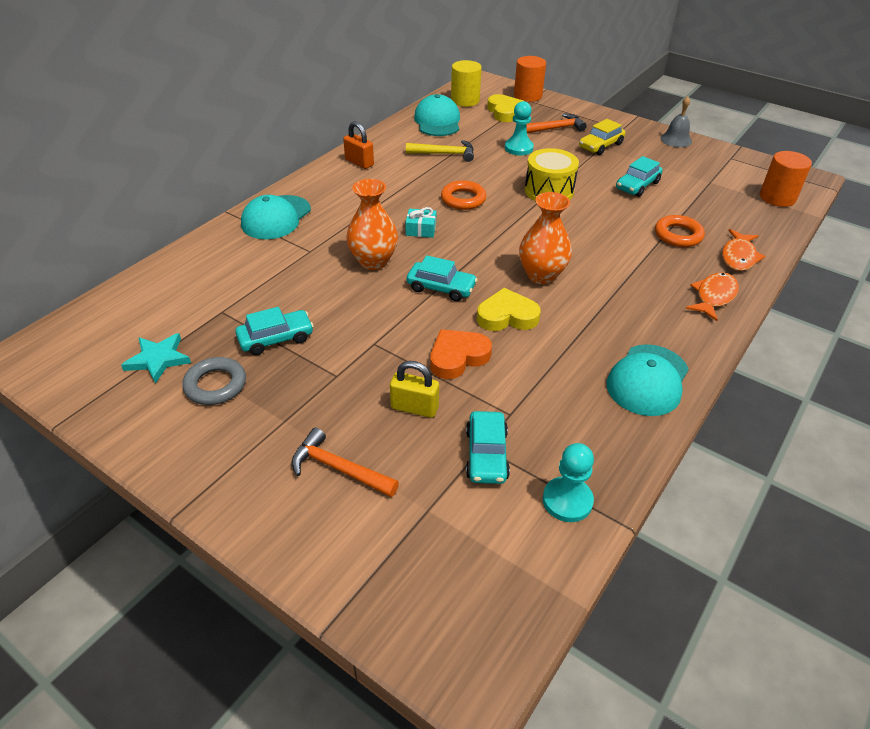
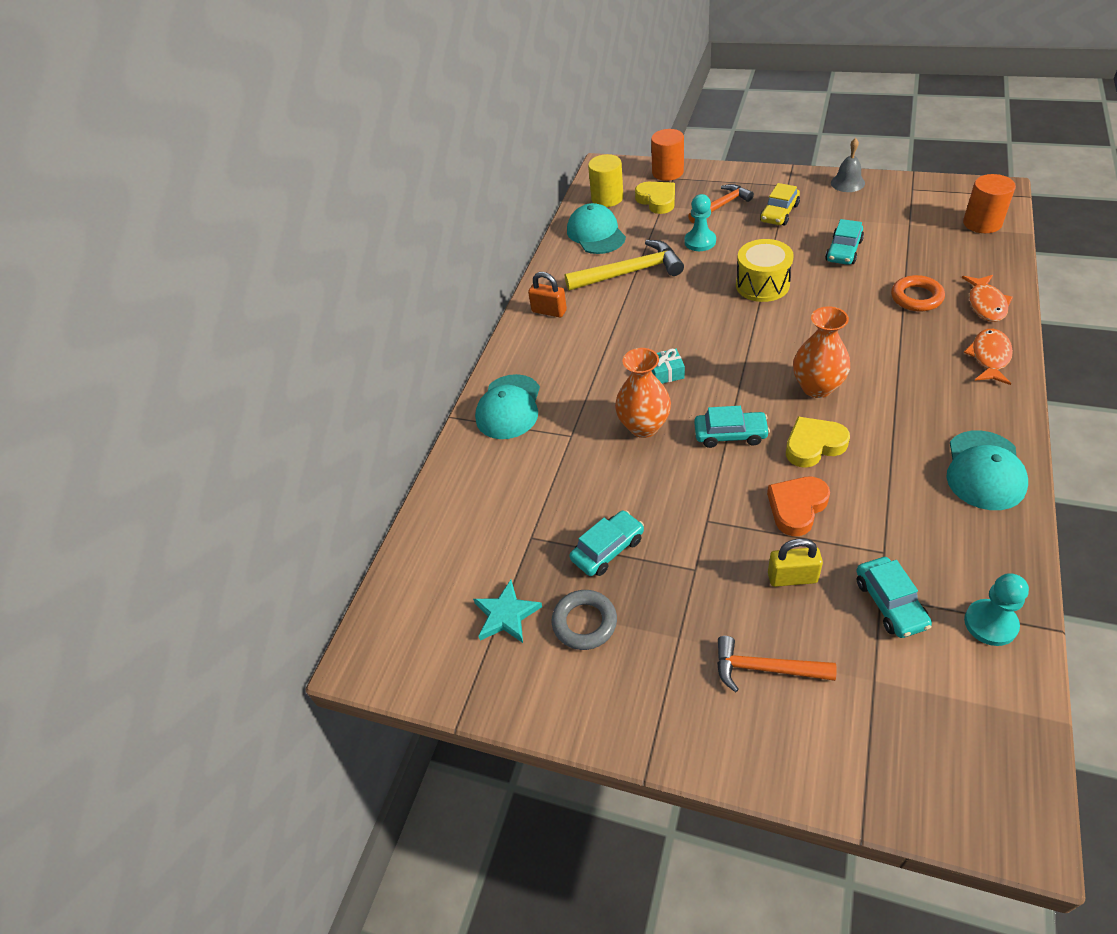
camera: 10 degrees left, 5 degrees up
yellow hammer [406,140,474,162] -> yellow hammer [565,240,684,291], size x1.53
orange ring [441,180,486,210] -> none

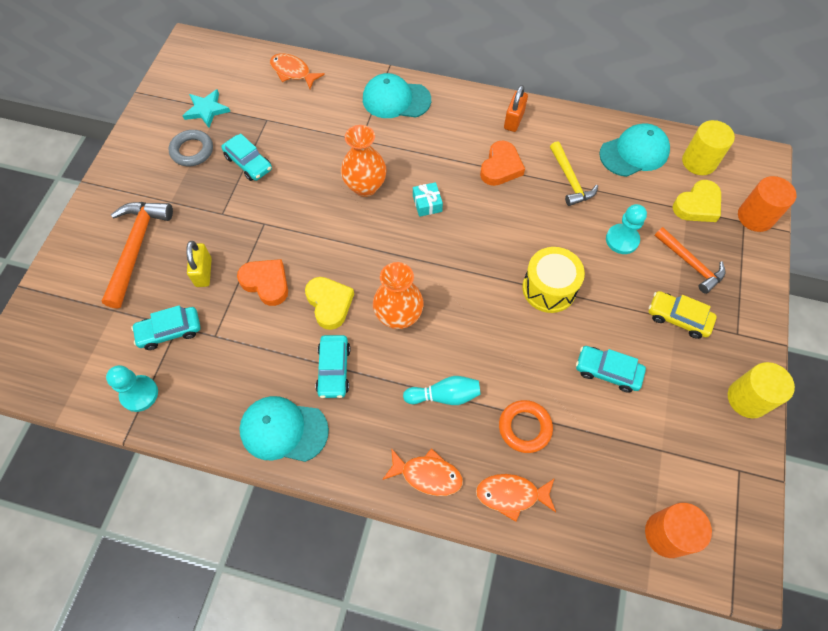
camera: 80 degrees right, 15 degrees up
yellow hammer [565,240,684,291] -> yellow hammer [550,141,598,206], size x0.65
turquoise car [694,406,770,448] -> turquoise car moved to [316,335,350,398]
orange hammer [717,636,837,692] -> orange hammer [102,202,173,309], size x1.53
grey bell [831,138,865,192] -> yellow cylinder [728,362,795,418]
none -> orange fish [270,53,325,89]
none -> turquoise bowling pin [403,376,481,405]
none -> orange heart [480,141,525,186]

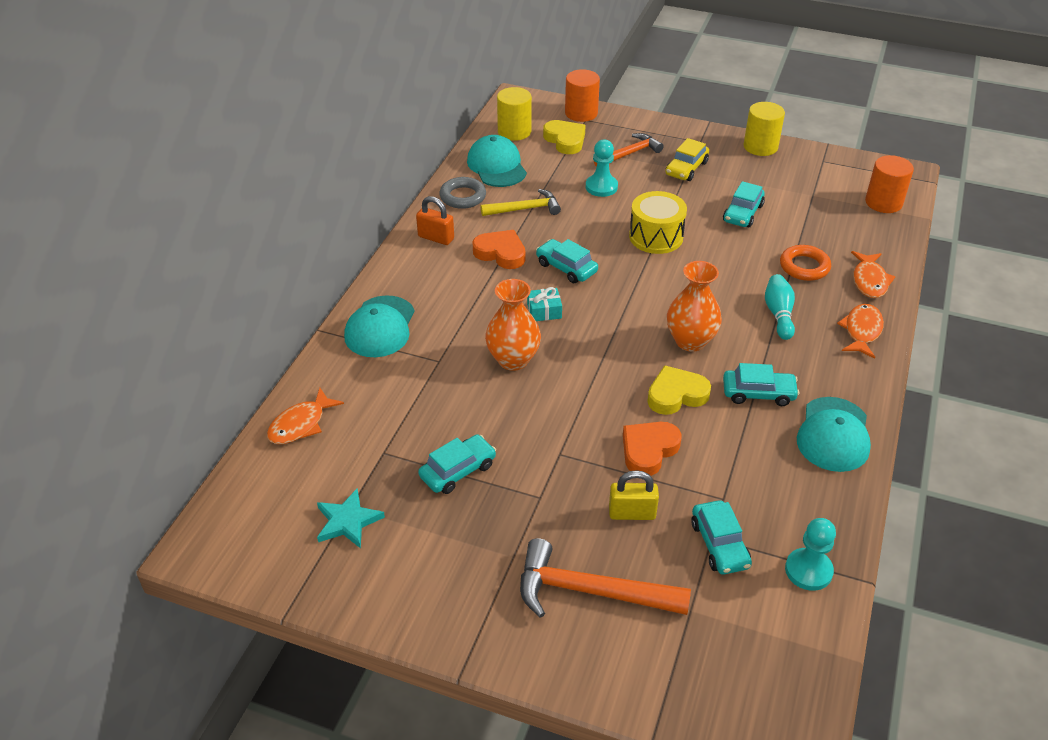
camera: 85 degrees left, 20 degrees down
grey ring [169,130,213,166] -> grey ring moved to [439,177,486,209]
none -> turquoise car [536,239,598,283]

